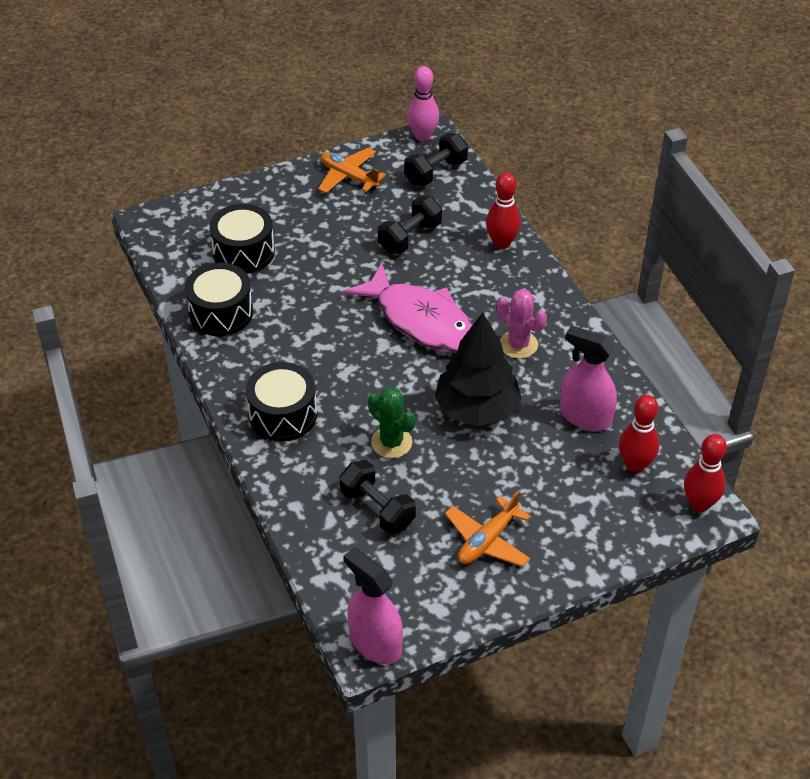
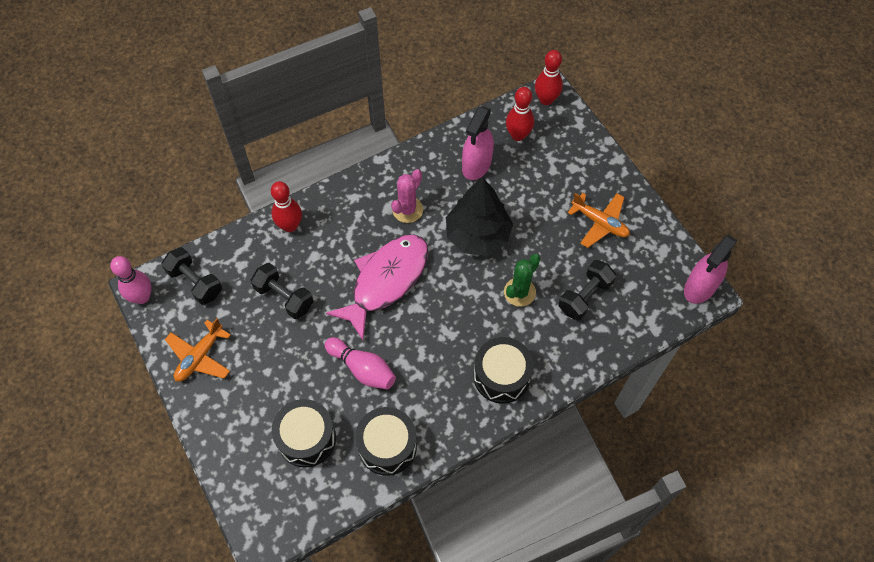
camera: 95 degrees left, 15 degrees up
none -> pink bowling pin [325,337,396,390]

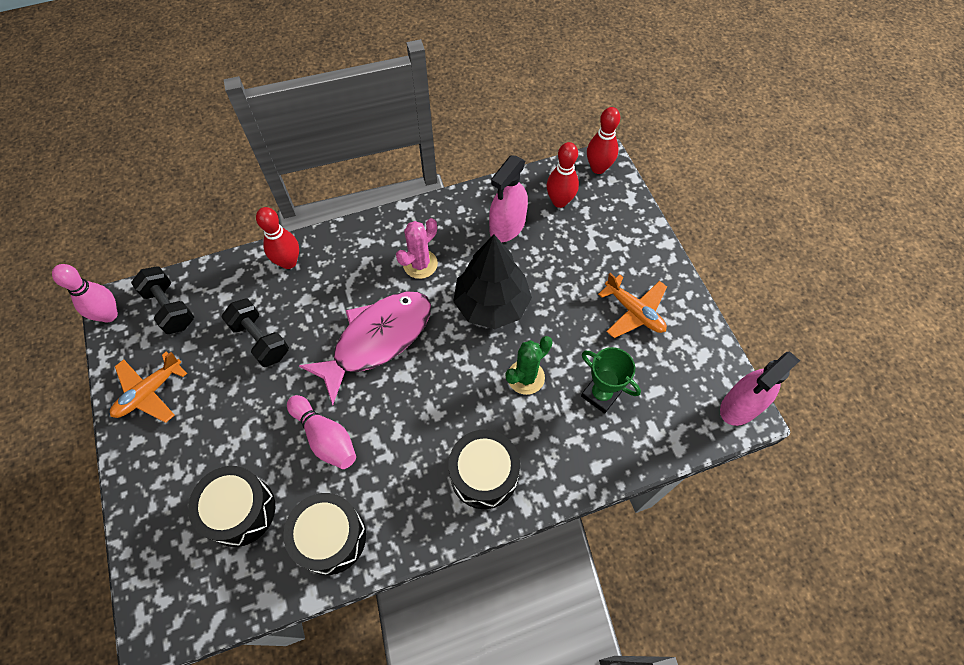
camera: 10 degrees right, 0 degrees up
black dumbbell [559,260,616,320] -> green trophy [581,347,641,414]

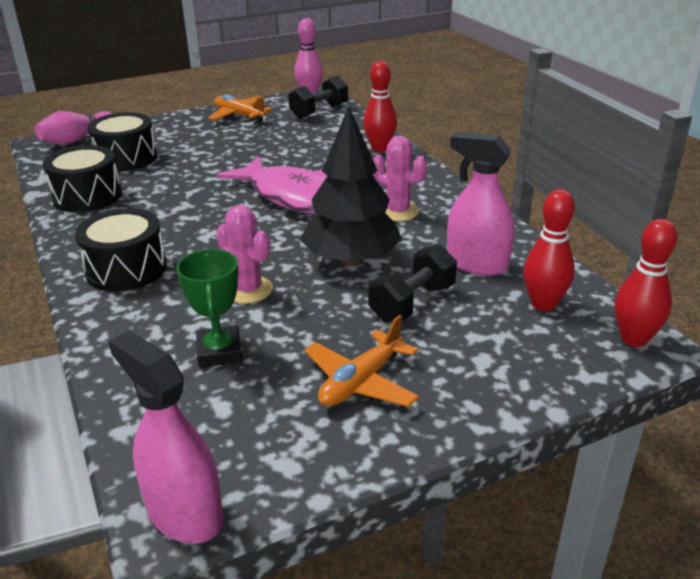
camera: 85 degrees right, 30 degrees down
black dumbbell [221,299,289,367] -> black dumbbell moved to [369,244,457,322]
pink bowling pin [287,395,356,469] -> pink bowling pin moved to [35,111,112,144]
green cactus [506,336,553,395] -> pink cactus [216,205,273,304]
green trophy [581,347,641,414] -> green trophy turned 45 degrees counterclockwise [176,249,242,367]

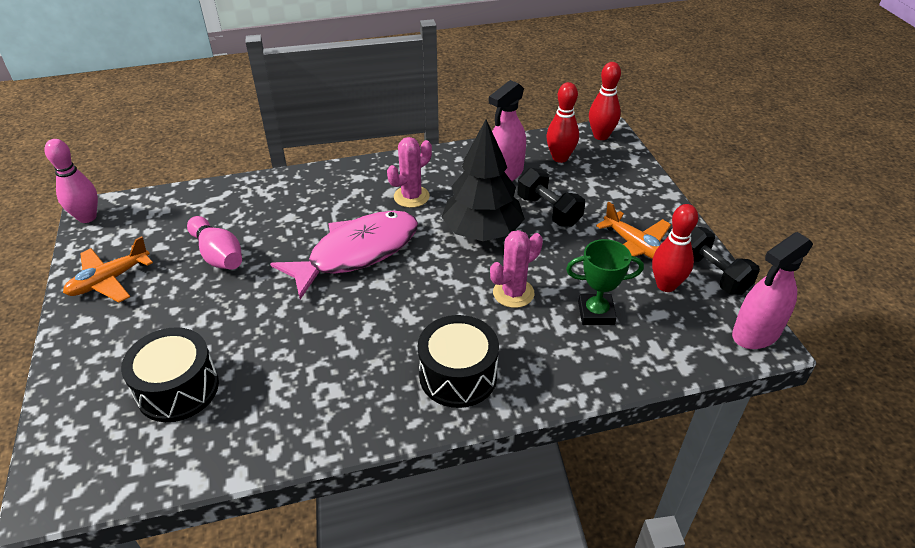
camera: 80 degrees left, 10 degrees up
pink bowling pin [35,111,112,144] -> pink bowling pin moved to [187,216,242,270]
black drum [43,145,122,212] -> none
black dumbbell [289,75,348,119] -> black dumbbell moved to [691,226,760,295]
red bowling pin [363,61,397,152] -> red bowling pin moved to [652,204,698,292]

